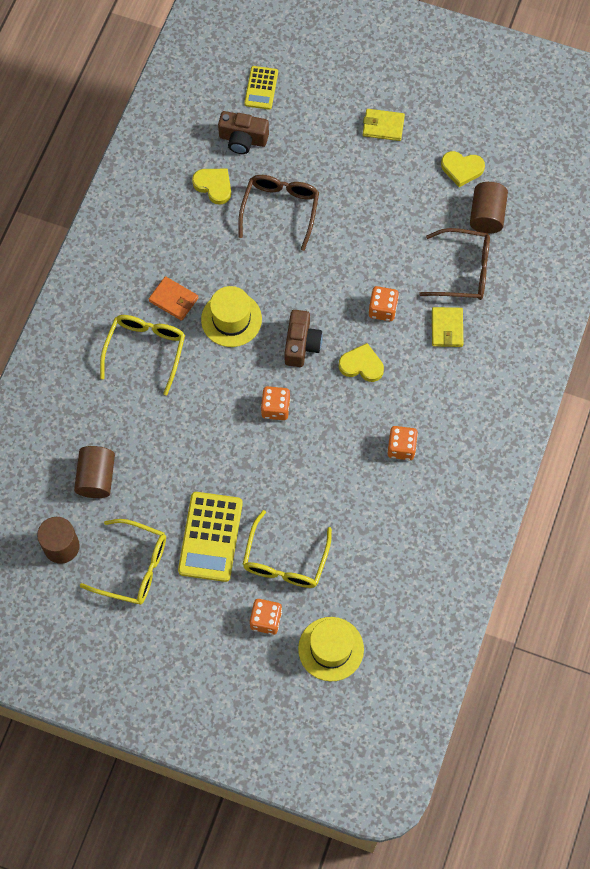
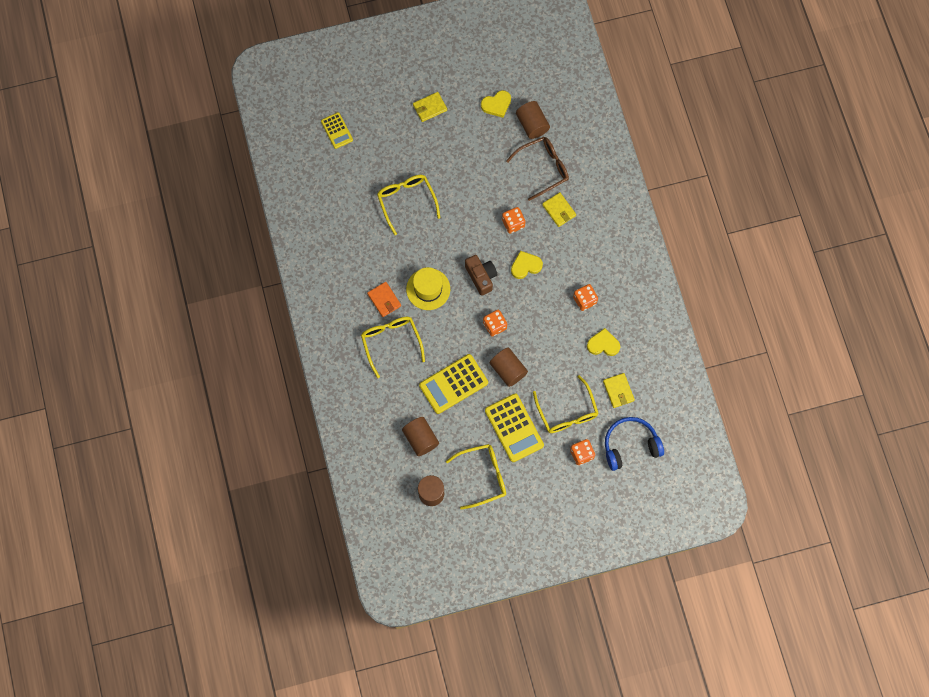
camera: 35 degrees left, 5 degrees up
orange wallet [149,276,198,321] -> orange wallet turned 60 degrees clockwise [367,282,401,317]
yellow heart [192,169,231,205] -> yellow heart moved to [587,328,620,356]
brown camera [218,111,269,154] -> none
brown glasses [238,175,319,251] -> yellow glasses [377,175,440,235]
yellow hat [298,617,364,681] -> blue headphones [605,417,664,471]
none -> yellow calculator [419,354,488,414]
none -> brown cylinder [490,348,528,387]
none -> yellow wallet [603,373,635,408]

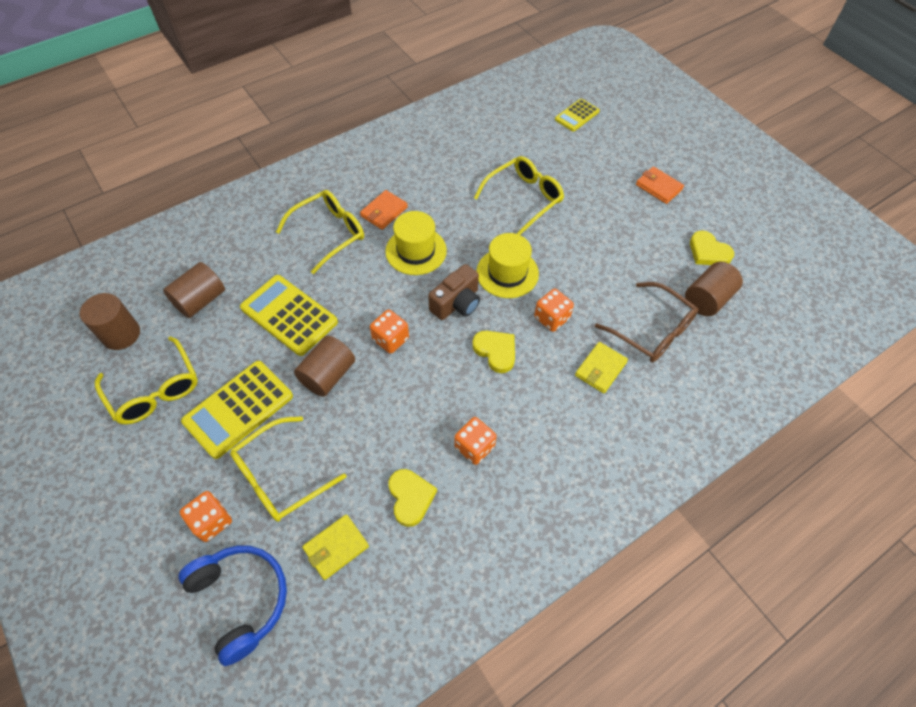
camera: 70 degrees right, 15 degrees down
yellow wallet [413,92,447,122] -> orange wallet [636,167,684,204]
none -> yellow hat [476,233,539,298]

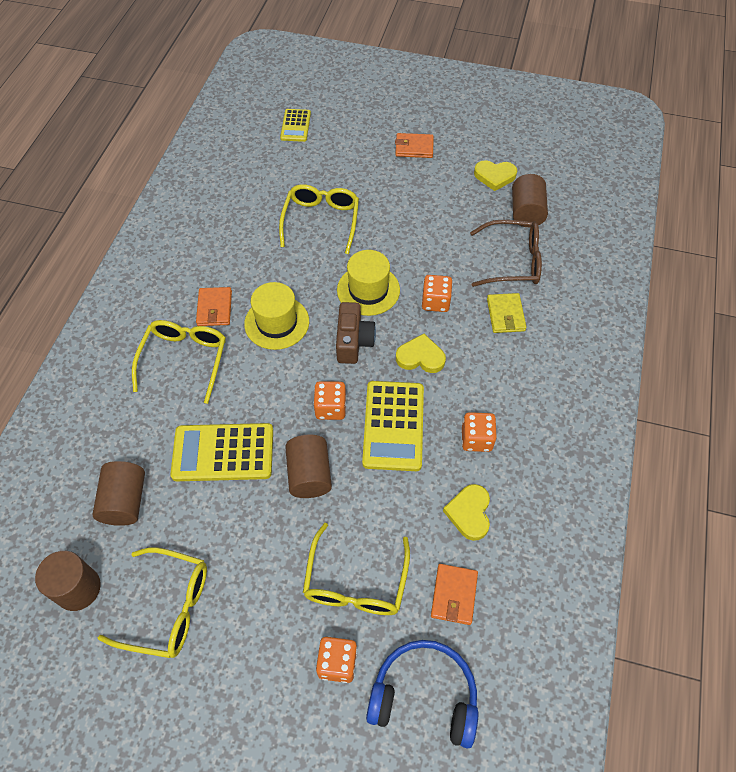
camera: 40 degrees left, 0 degrees up
yellow calculator [181,361,293,459] -> yellow calculator moved to [362,381,424,471]
yellow wallet [302,514,369,580] -> orange wallet [431,564,478,625]
yellow heart [388,469,437,527] -> yellow heart turned 120 degrees counterclockwise [443,484,490,541]

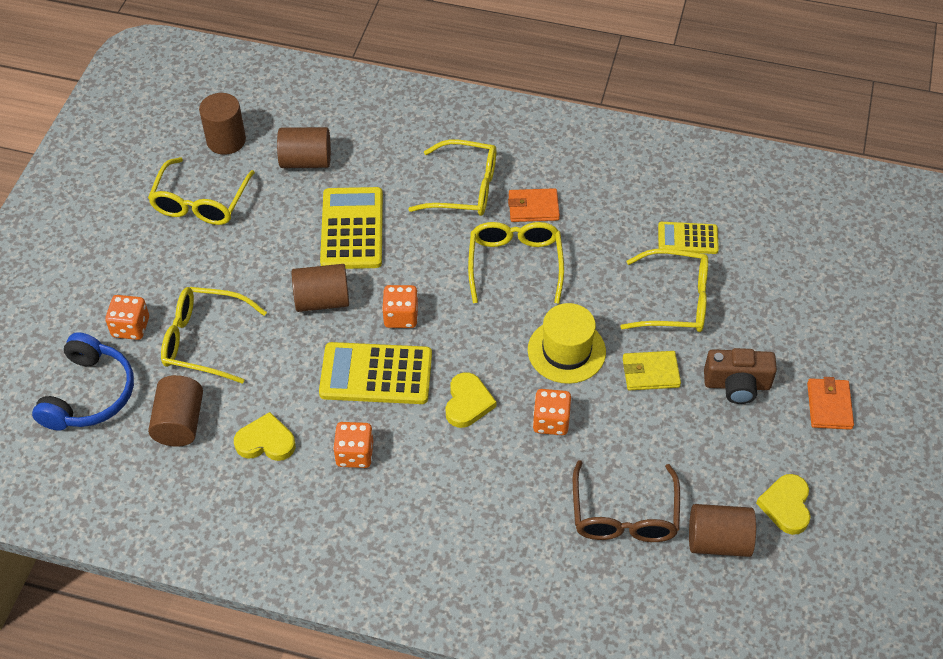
camera: 90 degrees right, 5 degrees down
yellow hat [244,282,309,350] -> yellow glasses [468,222,564,304]
yellow calculator [280,109,311,142] -> yellow calculator moved to [658,222,719,254]
brown camera [336,302,376,364] -> brown camera moved to [704,348,777,404]
orange wallet [431,564,478,625] -> brown cylinder [148,375,203,447]
yellow wallet [487,293,527,333] -> yellow wallet moved to [623,351,681,391]

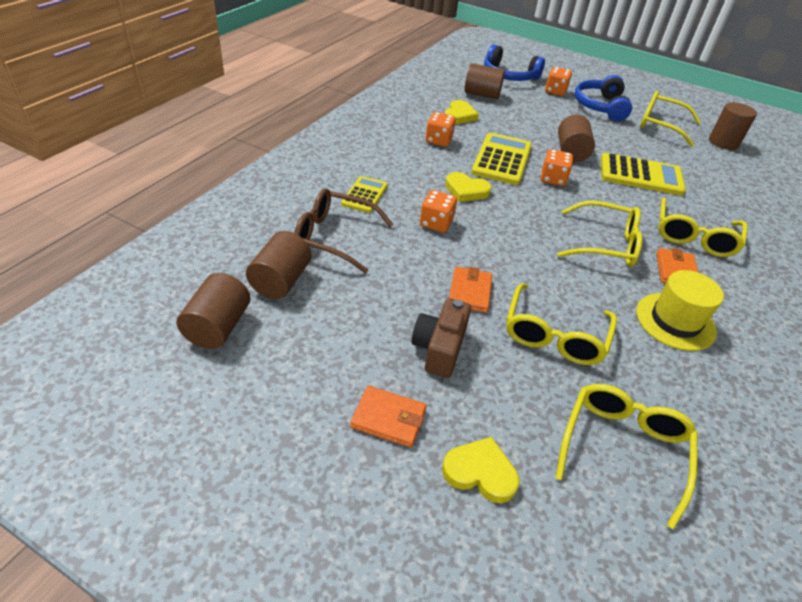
camera: 100 degrees right, 10 degrees down
yellow glasses [161,287,267,384] -> yellow glasses moved to [555,384,698,530]
brown cylinder [277,127,331,168] -> brown cylinder moved to [177,273,250,349]
yellow hat [528,303,606,384] -> yellow hat moved to [636,270,724,351]
yellow wallet [623,351,681,391] -> orange wallet [449,267,492,313]
yellow calculator [658,222,719,254] -> yellow calculator moved to [341,176,388,213]
yellow heart [756,474,811,535] -> yellow heart moved to [442,437,519,503]
none -> blue headphones [575,75,632,121]

